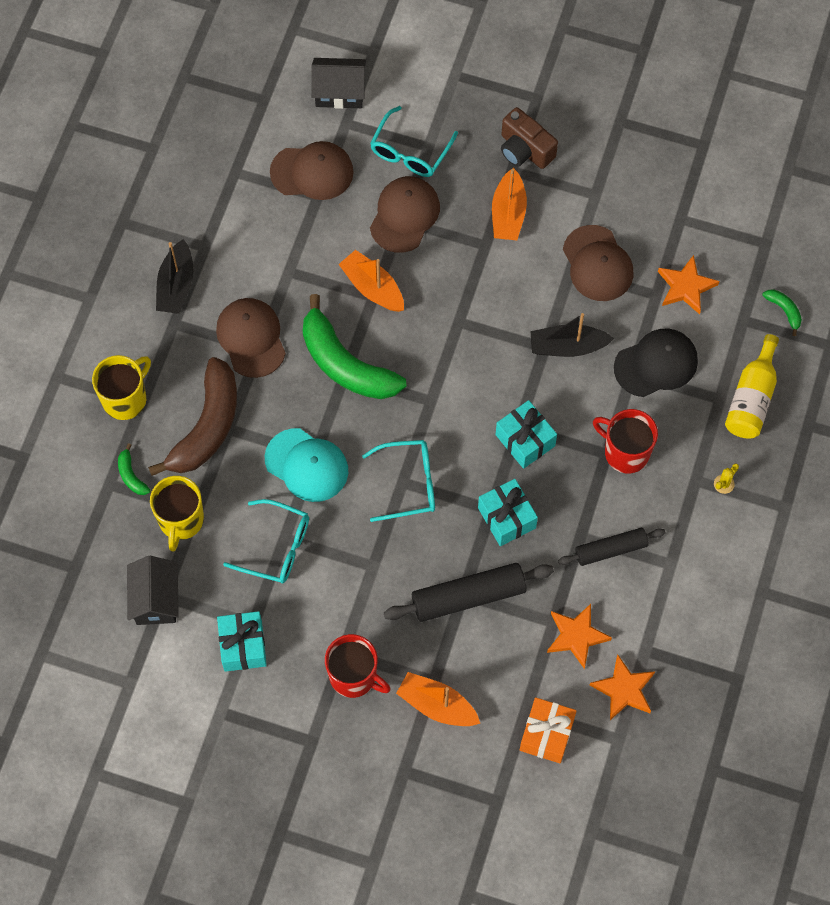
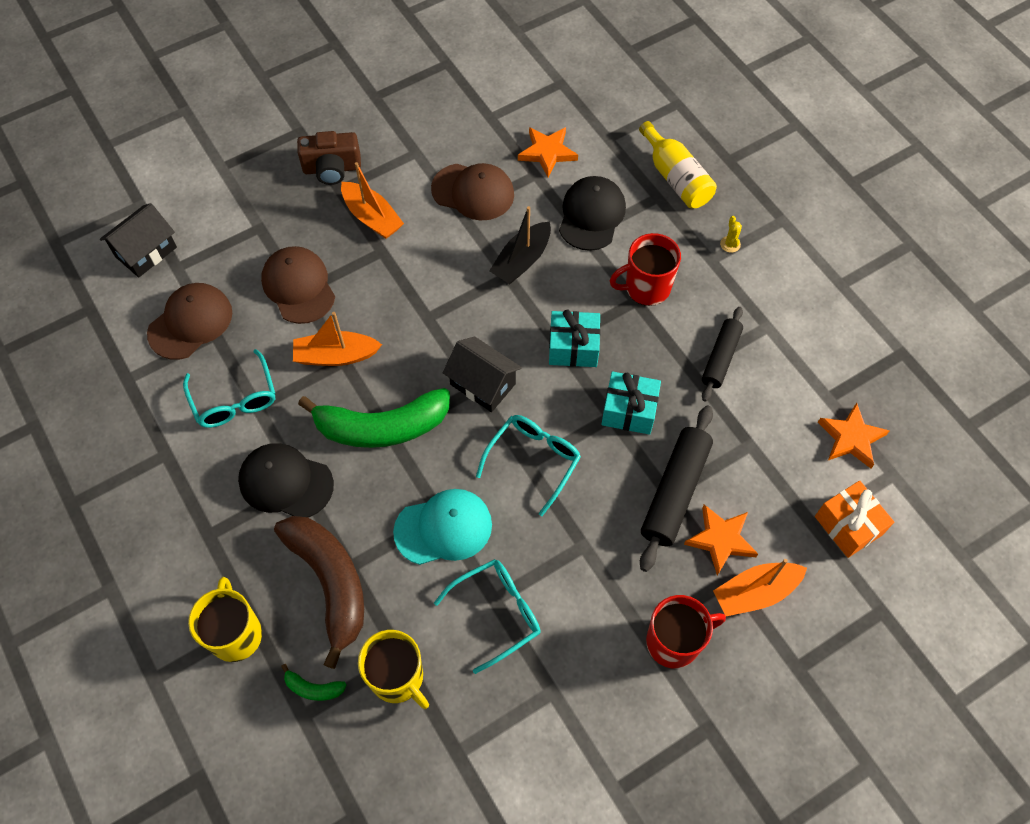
camera: 50 degrees left, 5 degrees down
black house [127,556,179,625] -> black house moved to [443,336,522,412]
black boat [156,239,193,314] -> none
brown cap [216,298,286,378] -> black cap [238,443,334,517]
turquoise gift [217,611,267,672] -> none
turquoise glasses [370,106,458,177] -> turquoise glasses moved to [183,349,275,428]
orange star [547,604,612,669] -> orange star moved to [684,505,758,575]
green banana [762,289,802,336] -> none

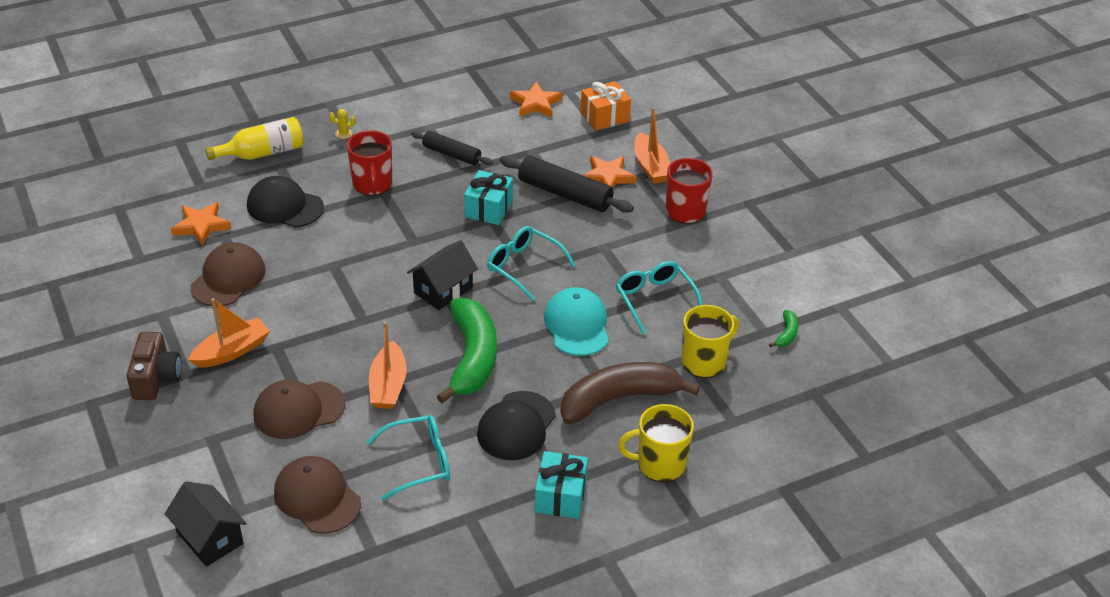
camera: 85 degrees left, 20 degrees down
green banana [281,664,347,701] -> green banana moved to [769,310,798,348]
black boat [489,206,551,284] -> none
turquoise gift [549,310,601,367] -> turquoise gift moved to [535,451,588,519]

